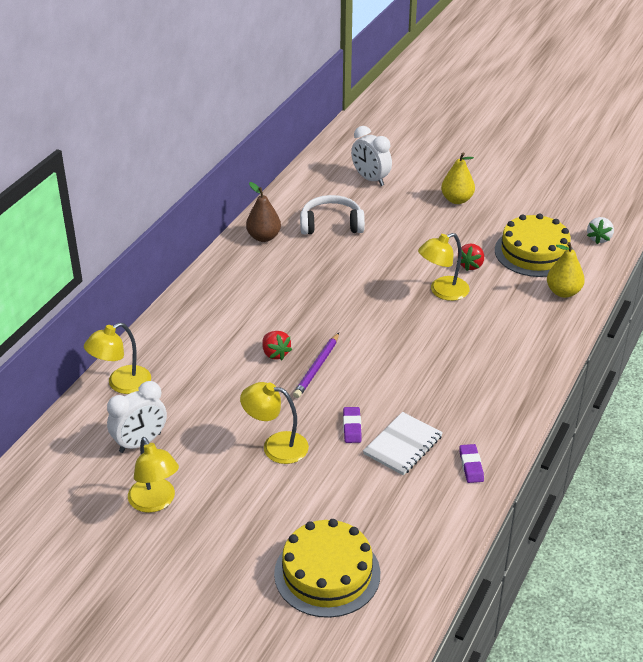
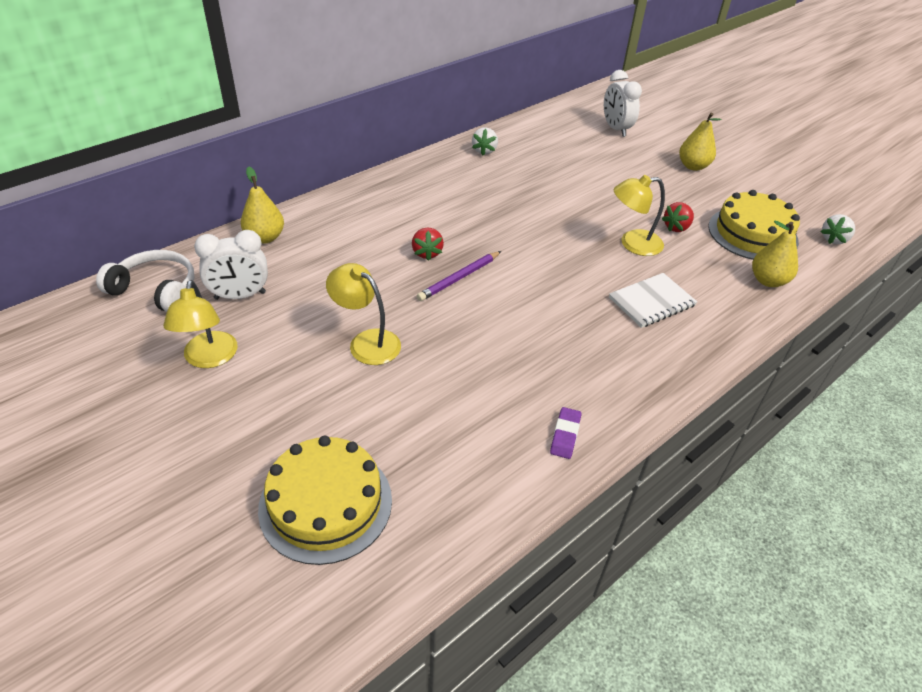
camera: 20 degrees right, 5 degrees up
yellow lamp [84,323,151,394] -> yellow pear [241,166,284,244]
brown pear [246,182,281,242] -> white strawberry [472,127,498,155]
white headphones [300,195,365,235] -> white headphones moved to [96,250,195,312]
purple eraser [343,407,362,443] -> none
white notebook [363,412,443,476] -> white notebook moved to [609,273,697,328]

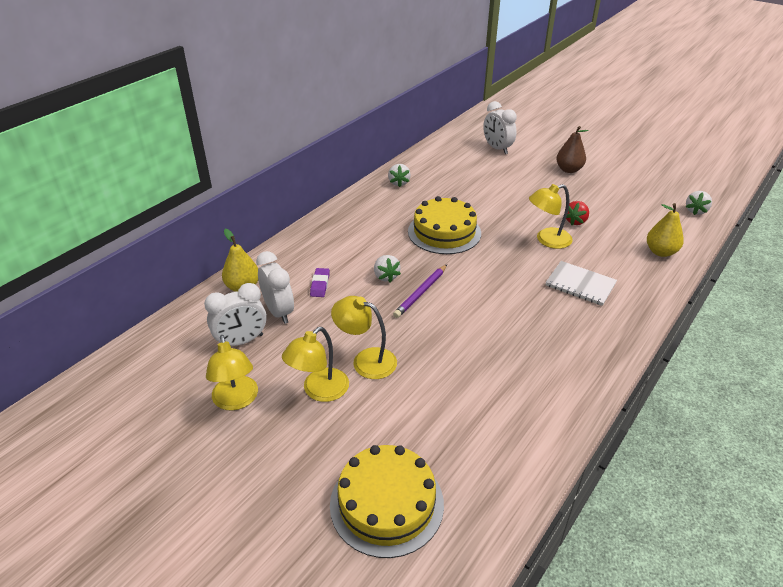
camera: 10 degrees left, 5 degrees down
white headphones [96,250,195,312] -> none
red strawberry [412,228,444,261] -> white strawberry [374,255,401,283]
purple eraser [550,407,581,459] -> purple eraser moved to [310,268,330,297]
white notebook [609,273,697,328] -> white notebook turned 75 degrees clockwise [546,261,617,306]
yellow pear [679,113,721,171] -> brown pear [556,126,589,173]
yellow cake [708,190,800,260] -> yellow cake moved to [408,196,481,254]
none -> white clock [256,251,294,324]
none -> yellow lamp [282,327,349,402]

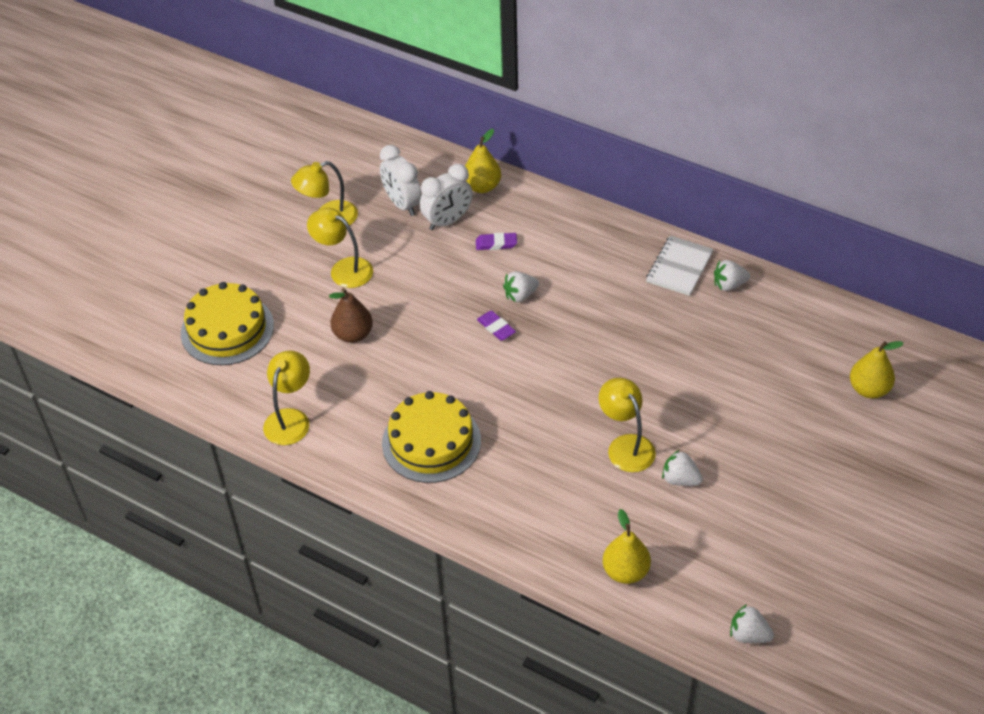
camera: 85 degrees right, 10 degrees up
yellow lamp [331,296,397,379] -> yellow lamp moved to [263,350,310,445]
purple pencil [393,265,447,318] -> purple eraser [477,311,516,341]
yellow cake [408,196,481,254] -> yellow cake moved to [382,391,481,483]
white clock [483,101,517,154] -> yellow pear [850,341,904,398]
white notebook [546,261,617,306] -> white notebook moved to [646,235,714,296]
brown pear [556,126,589,173] -> brown pear moved to [329,288,373,343]
red strawberry [566,201,589,225] -> white strawberry [662,450,703,486]

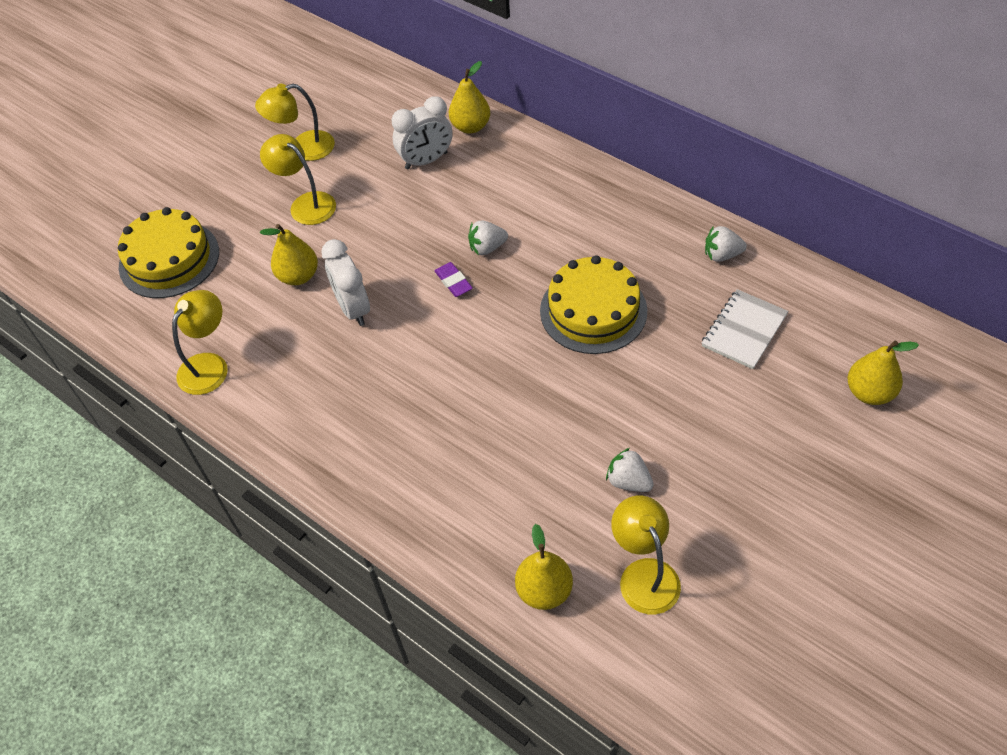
camera: 10 degrees right, 5 degrees up
brown pear [329,288,373,343] -> yellow pear [260,224,318,285]
white clock [380,145,422,216] -> white clock moved to [321,239,370,326]
yellow cake [382,391,481,483] -> yellow cake moved to [540,255,647,354]
purple eraser [476,232,517,250] -> none
yellow lamp [599,378,656,472] -> yellow lamp moved to [611,496,681,614]
white notebook [646,235,714,296] -> white notebook moved to [702,289,788,369]
white strawberry [730,604,774,643] -> none

